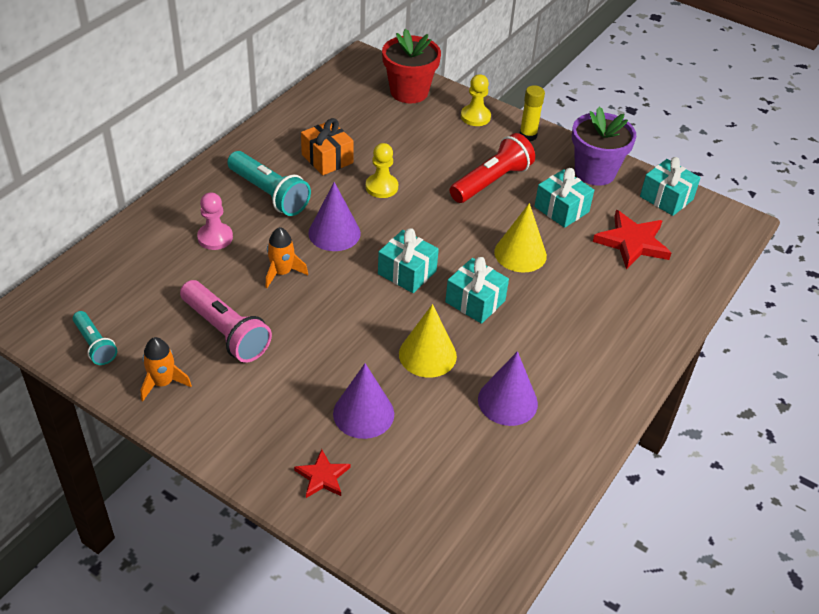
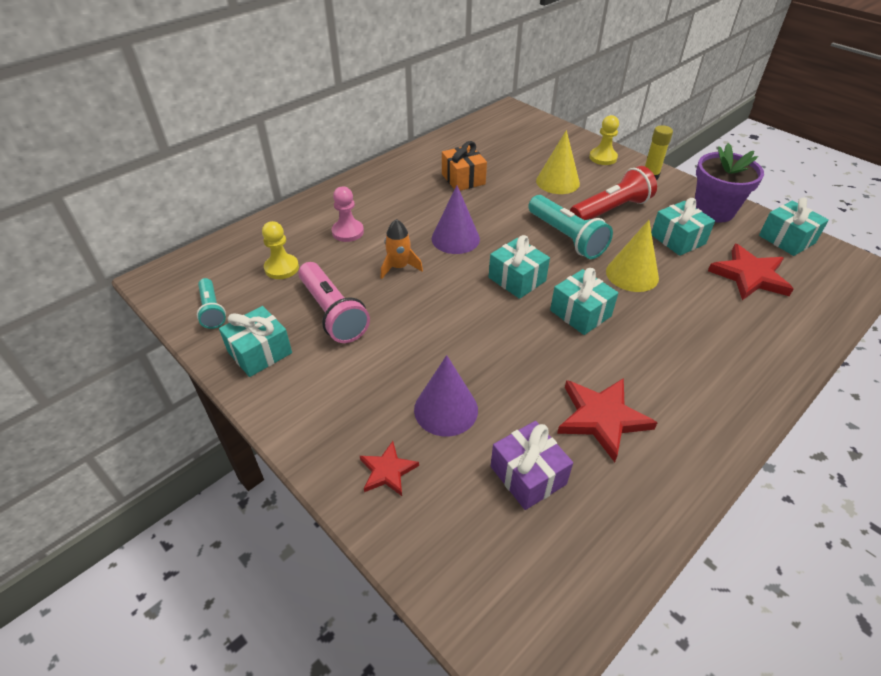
camera: 15 degrees right, 0 degrees up
orange rocket [140,337,192,401] -> turquoise gift [219,306,292,377]
turquoise flashlight [227,151,311,216] -> turquoise flashlight moved to [528,195,613,259]
yellow pawn [366,143,398,198] -> yellow pawn moved to [262,221,299,279]
red flower pot [382,29,441,103] -> none
yellow cone [399,304,457,377] -> yellow cone moved to [536,130,580,194]
purple cone [478,351,538,426] -> red star [557,378,658,462]
none -> purple gift [491,421,573,510]

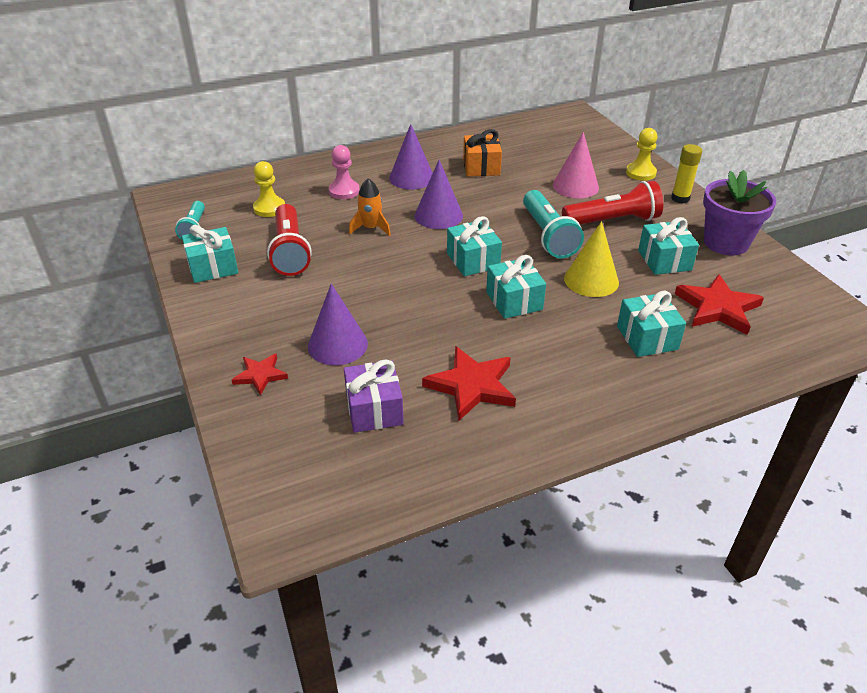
camera: 20 degrees right, 5 degrees down
pink flashlight [298,262,370,343] -> red flashlight [267,204,312,276]
yellow cone [536,130,580,194] -> pink cone [553,132,599,198]
turquoise gift [759,198,829,256] -> turquoise gift moved to [617,291,686,357]
none -> purple cone [389,124,433,190]

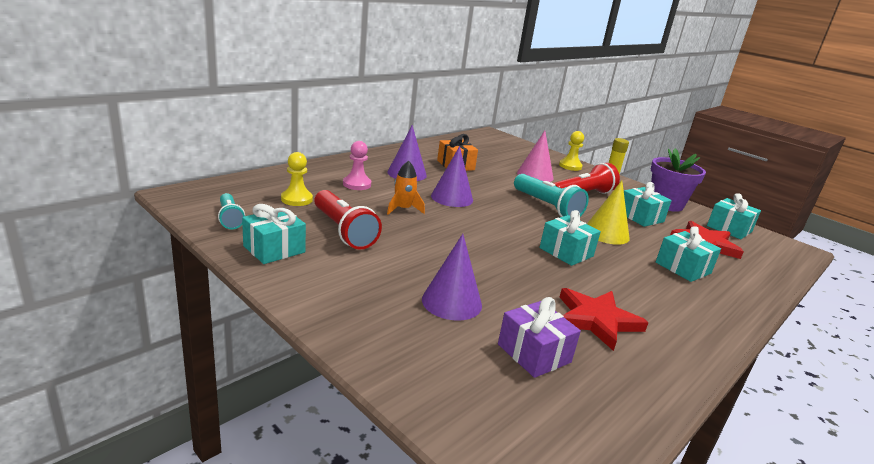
camera: 25 degrees left, 15 degrees down
red star [232,354,288,396] -> none
turquoise gift [447,216,502,276] -> turquoise gift moved to [707,193,761,239]

